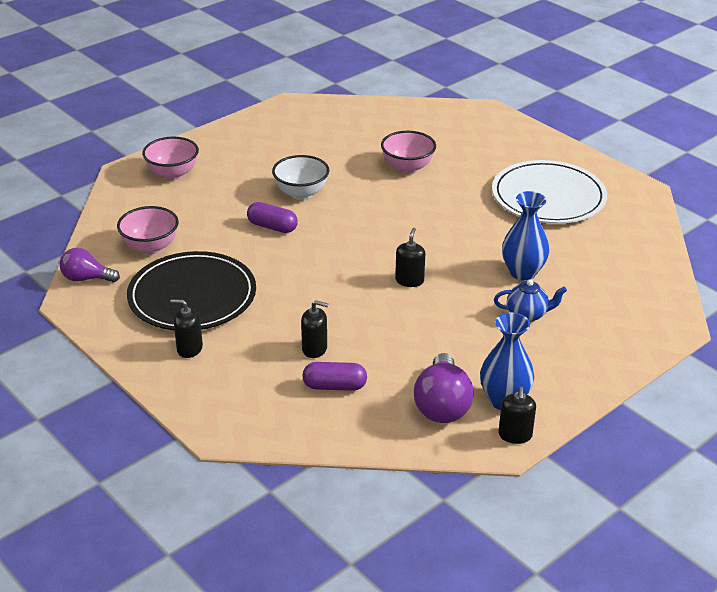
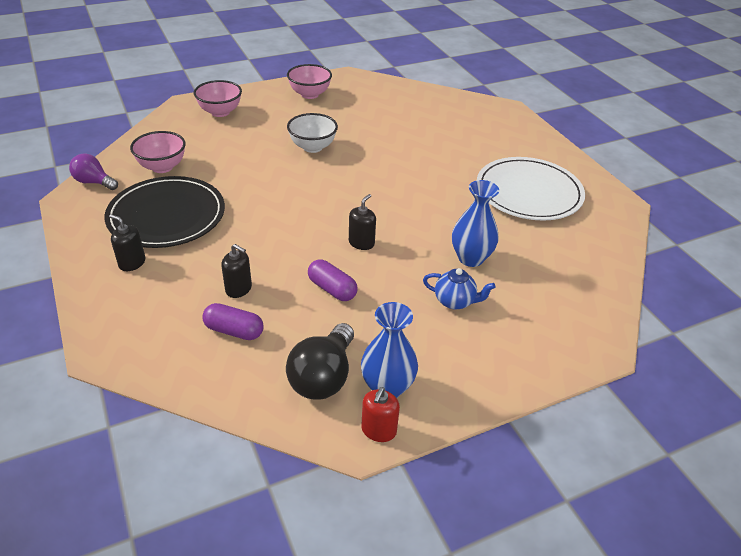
camera: 15 degrees right, 5 degrees up
purple capsule [247,202,298,233] -> purple capsule moved to [308,259,358,301]
pink bowl [381,131,436,174] -> pink bowl moved to [287,64,332,99]
purple light bulb [414,353,474,423] -> black light bulb [286,323,354,400]
black soap dispenser [499,387,536,444] -> red soap dispenser [361,387,400,442]

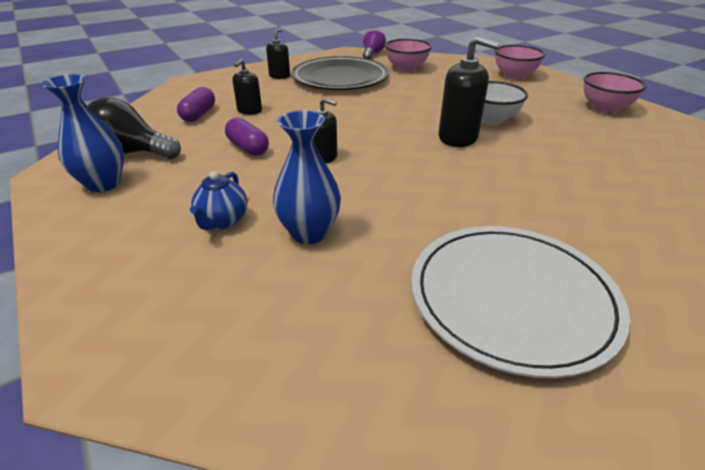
camera: 85 degrees right, 5 degrees down
purple capsule [308,259,358,301] -> purple capsule turned 75 degrees counterclockwise [225,117,269,156]
red soap dispenser [361,387,400,442] -> none
none -> black soap dispenser [439,37,499,147]

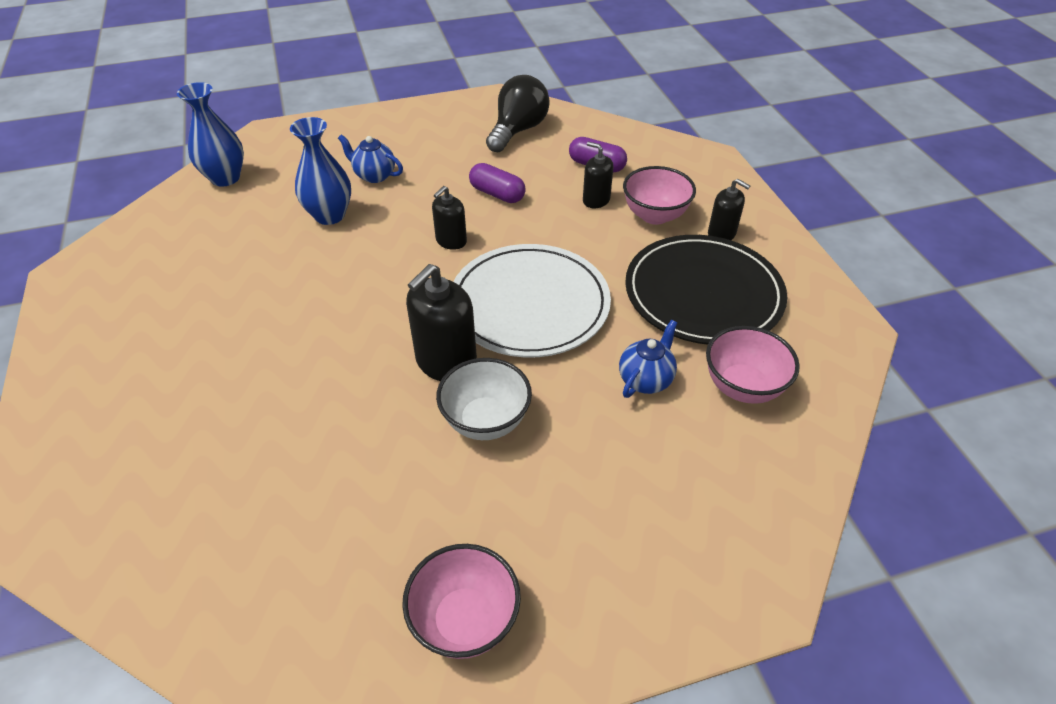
camera: 105 degrees right, 10 degrees up
blue vase [42,74,124,192] -> blue vase moved to [177,82,244,187]
purple capsule [225,117,269,156] -> purple capsule turned 60 degrees clockwise [469,163,526,203]
purple light bulb [363,29,386,59] -> none
white plate [411,226,630,378] -> white plate moved to [453,244,611,357]
pink bowl [495,45,545,80] -> pink bowl moved to [623,166,696,225]
none -> blue teapot [619,320,677,398]

